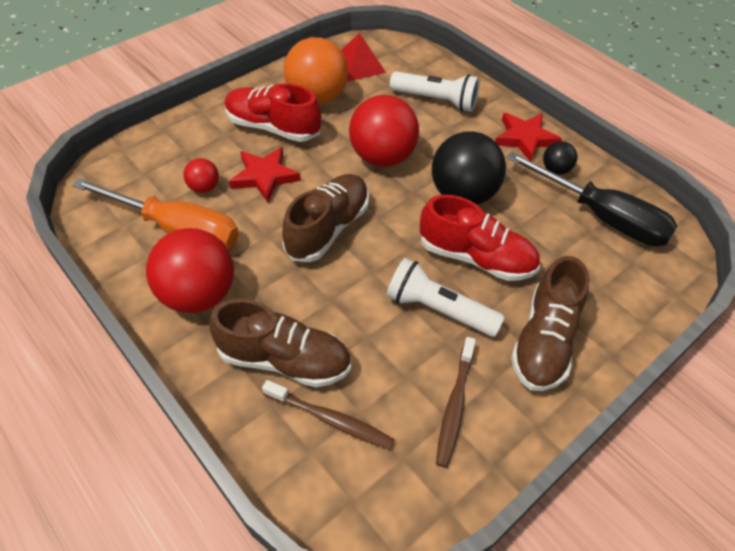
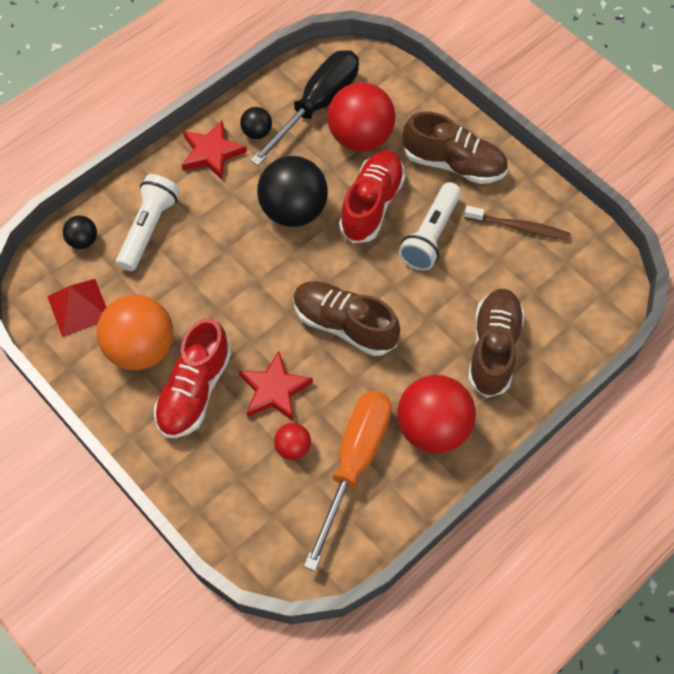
camera: 90 degrees left, 10 degrees up
brown toothbrush [262,380,394,449] -> none
red ball [349,95,419,167] -> red ball moved to [327,82,396,152]
none -> black ball [63,216,97,249]

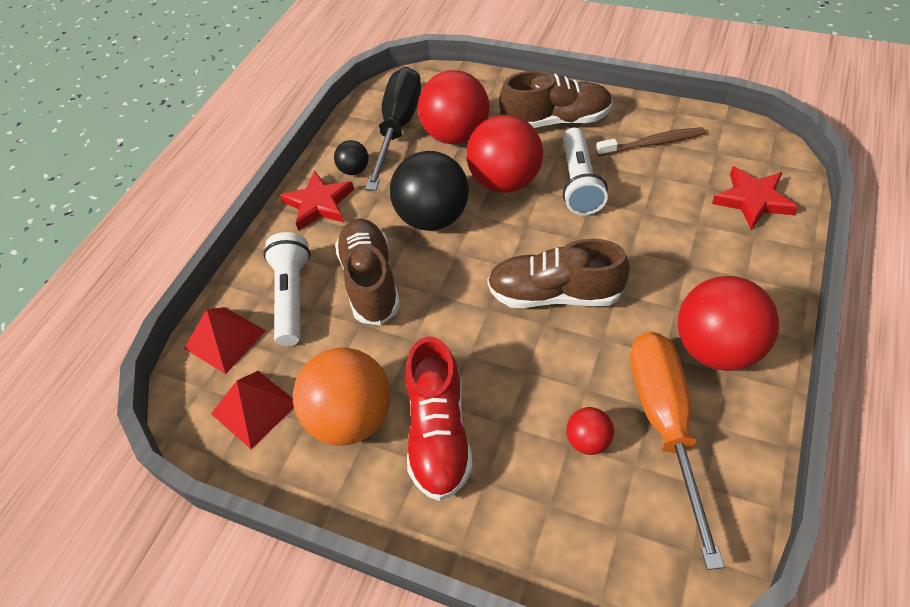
camera: 20 degrees left, 10 degrees down
black ball [63,216,97,249] -> red pyramid [184,307,266,374]
red star [239,351,313,422] -> red star moved to [712,166,798,230]
red shoe [339,150,405,243] -> red ball [467,115,543,193]
brown shoe [468,289,525,398] -> brown shoe moved to [335,218,400,325]

